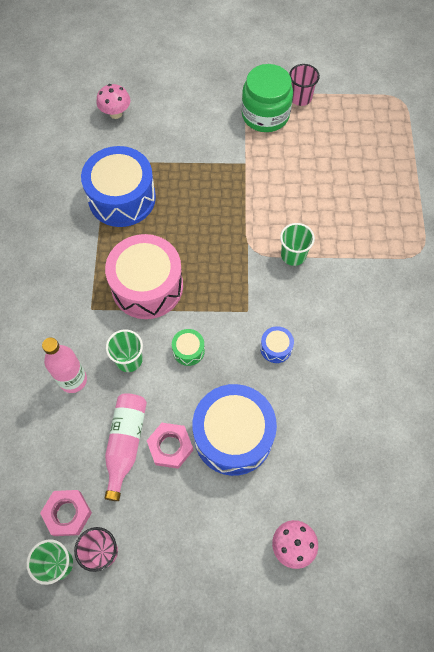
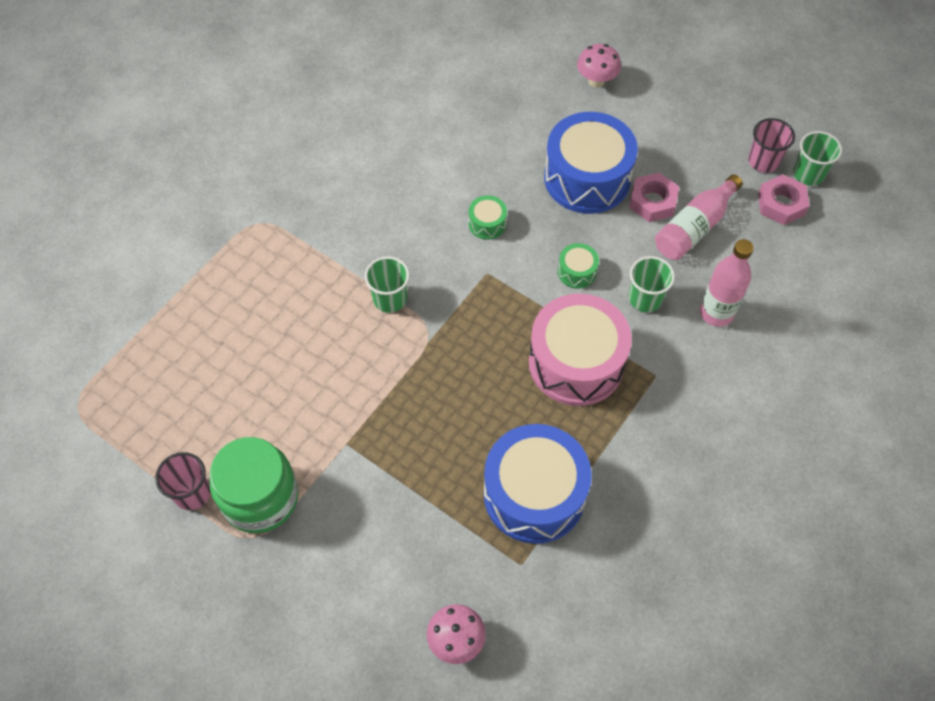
camera: 145 degrees left, 5 degrees down
blue drum [260,326,294,363] -> green drum [469,195,507,240]

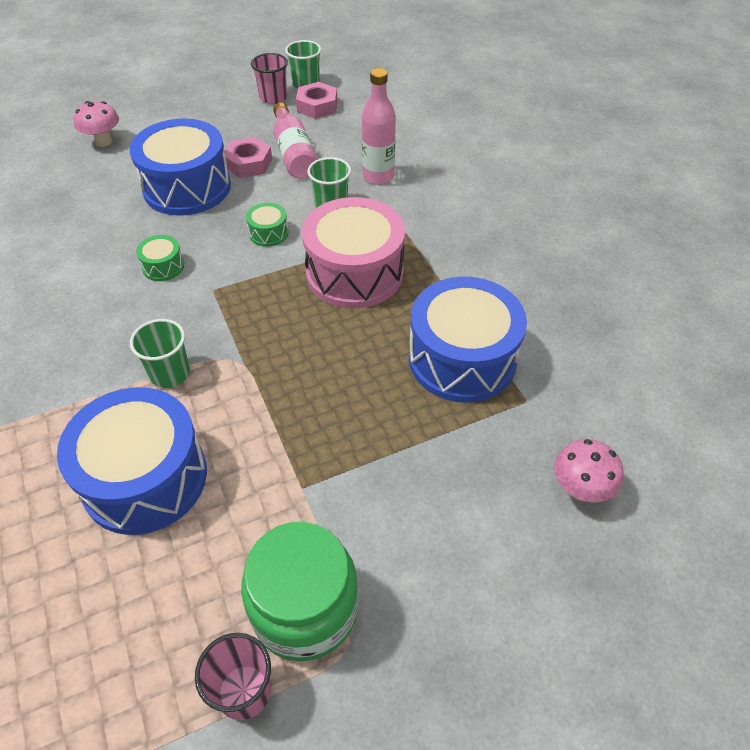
camera: 60 degrees left, 10 degrees down
none -> blue drum [57,387,207,535]

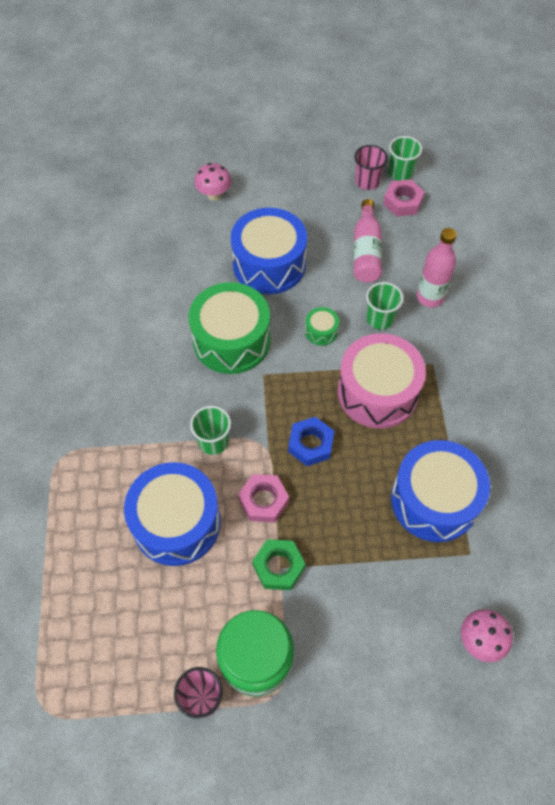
camera: 20 degrees right, 10 degrees up
green drum [136,235,184,281] -> green drum [189,282,271,374], size x2.34
pink nut [222,137,272,178] -> pink nut moved to [238,474,289,523]
none -> green nut [252,539,305,590]
none -> blue nut [288,417,334,466]

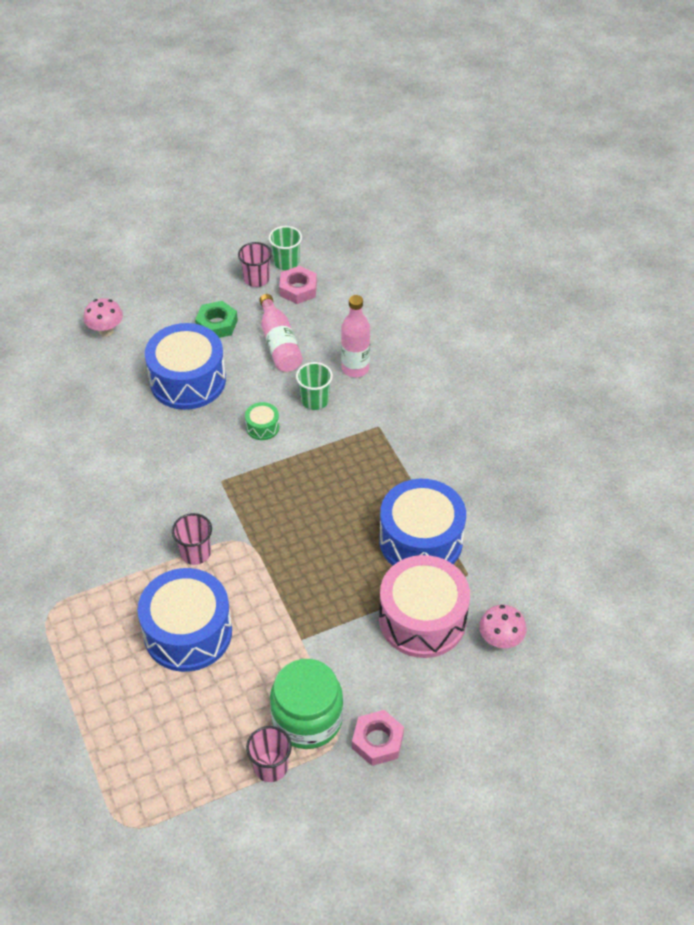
camera: 20 degrees left, 10 degrees down
green drum [189,282,271,374] -> none
green cup [190,406,231,455] -> pink cup [172,513,212,565]
pink nut [238,474,289,523] -> pink nut moved to [352,710,404,766]
green nut [252,539,305,590] -> green nut moved to [195,301,238,338]
blue nut [288,417,334,466] -> none
pink drum [338,333,426,428] -> pink drum moved to [379,555,470,658]

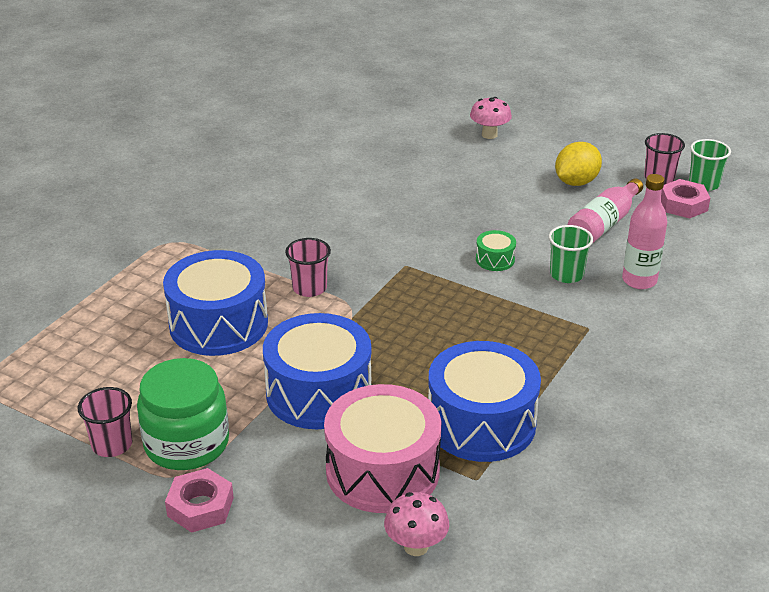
camera: 55 degrees right, 15 degrees down
blue drum [145,323,226,410] -> blue drum moved to [263,313,371,429]
green nut [195,301,238,338] -> yellow lemon [555,142,602,186]

